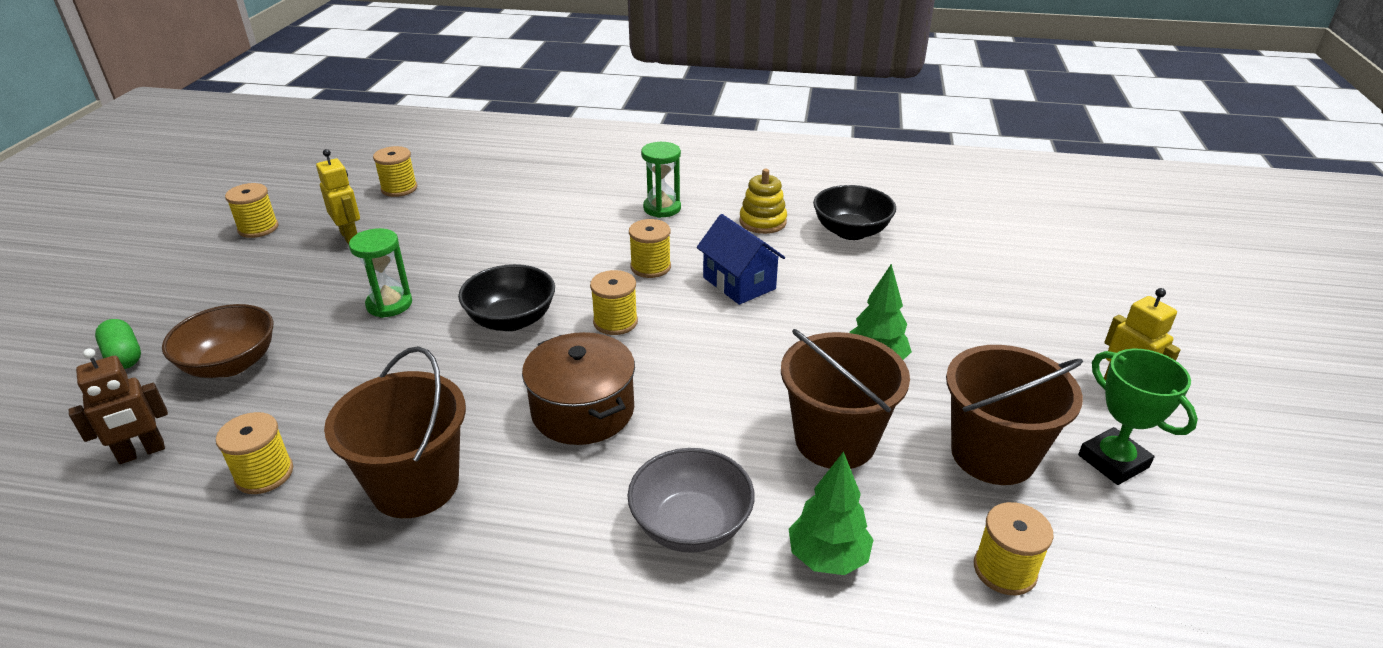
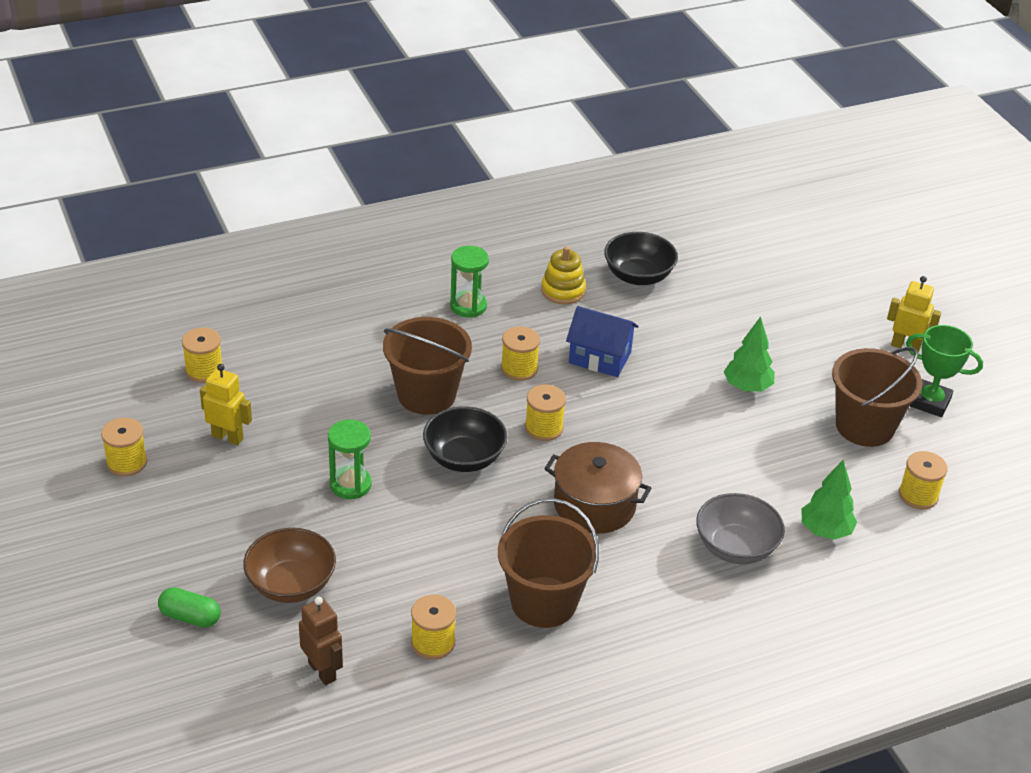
camera: 35 degrees left, 5 degrees up
brown robot [69,348,168,464] -> brown robot turned 60 degrees counterclockwise [299,597,343,685]
brown bucket [781,329,910,469] -> brown bucket moved to [383,317,472,415]

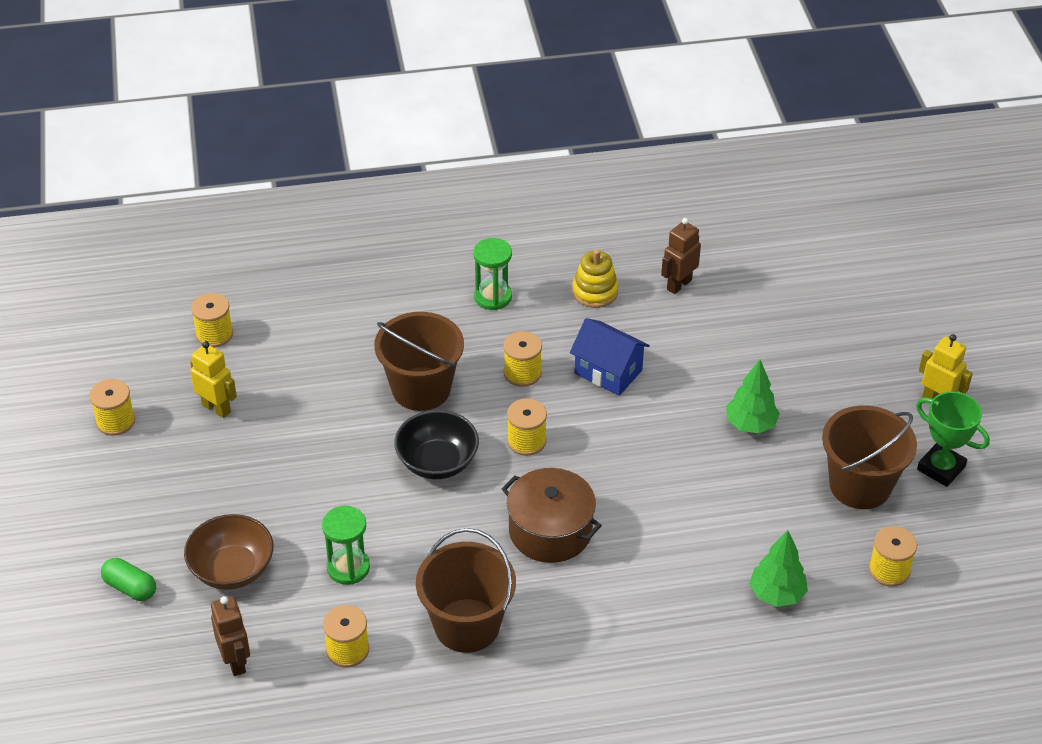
camera: 15 degrees right, 5 degrees up
green hourglass [328,419,372,499] -> green hourglass moved to [322,506,370,585]
black bowl [604,232,678,285] -> brown robot [661,218,701,294]
grey bowl [696,493,785,564] -> none

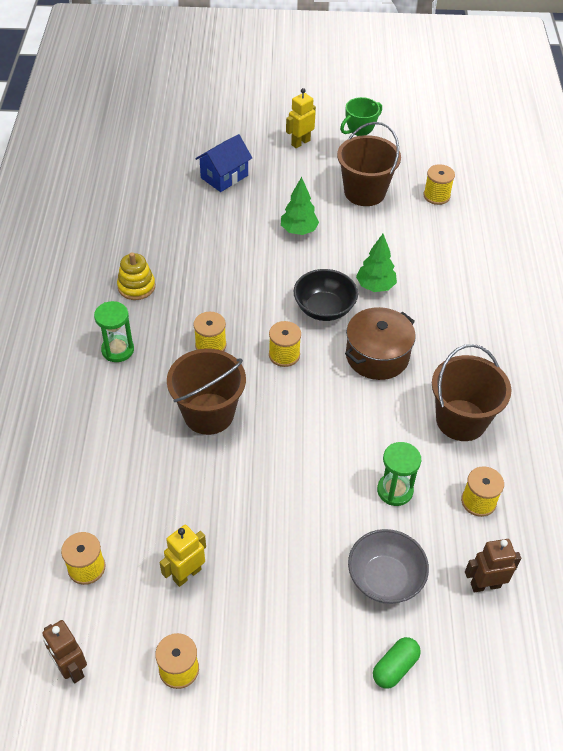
camera: 80 degrees left, 5 degrees up
brown bowl [184,514,273,590] -> grey bowl [348,529,429,604]
black bowl [394,410,479,479] -> black bowl moved to [294,269,358,321]
blue house [570,318,650,396] -> blue house moved to [195,134,252,192]
brown robot [661,218,701,294] -> brown robot moved to [42,620,87,683]
green tree [749,530,808,607] -> green tree moved to [356,234,397,292]

